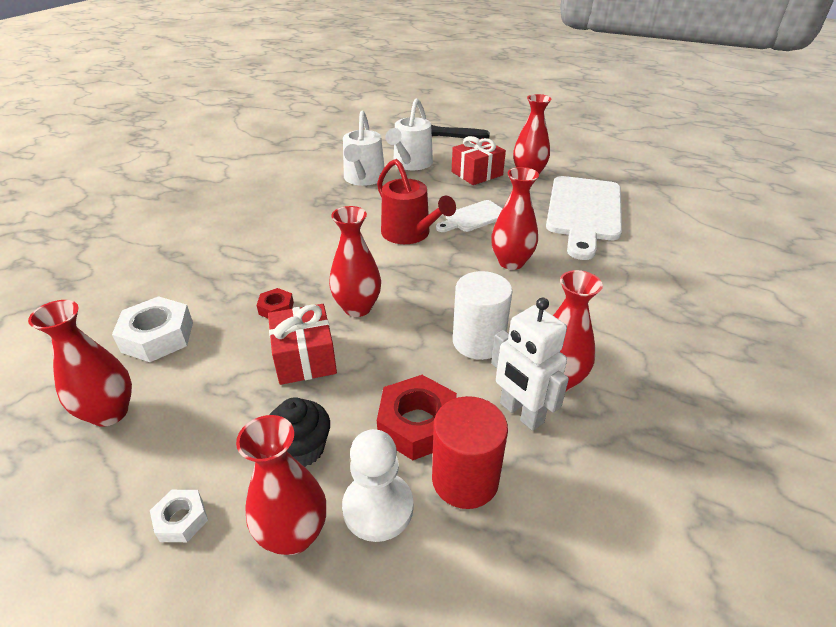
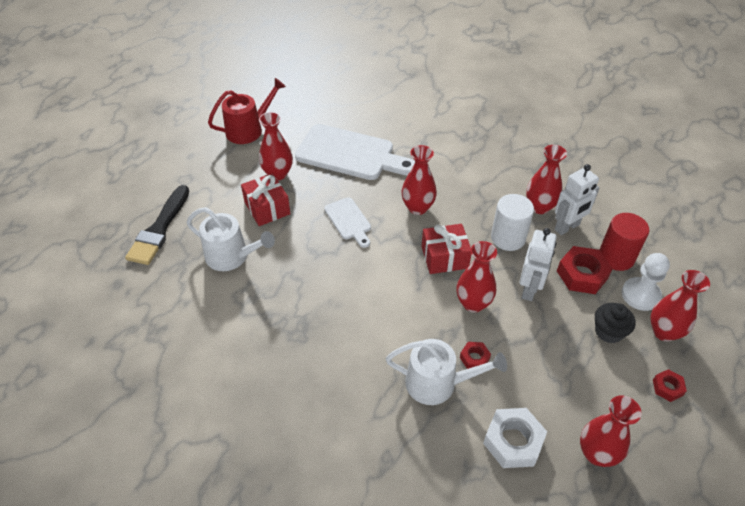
camera: 85 degrees left, 10 degrees up
white nut [150,490,208,542] -> red nut [653,369,687,402]
red gift [268,304,337,385] -> red gift moved to [422,224,471,274]
white watering can [343,110,385,186] -> white watering can moved to [386,339,507,405]
red watering can [377,159,456,244] -> red watering can moved to [208,78,286,144]
none -> white robot [520,228,557,301]

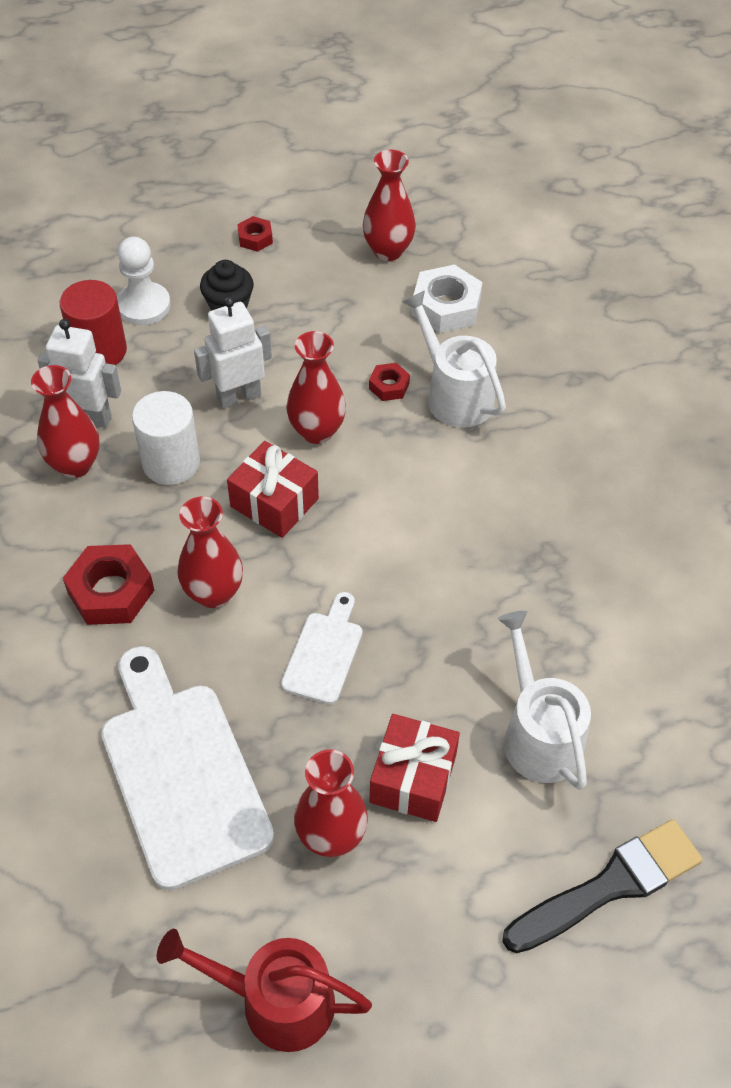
camera: 135 degrees left, 5 degrees up
red nut [557,246,613,294] -> red nut moved to [63,544,154,625]
red vase [650,270,710,341] -> none

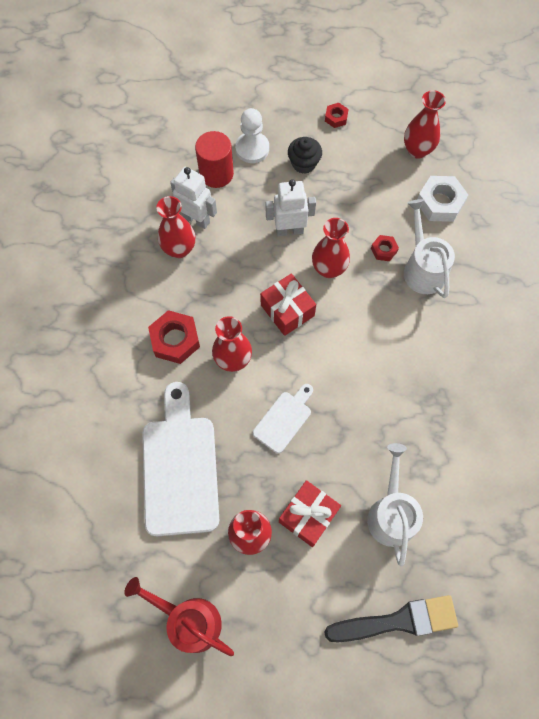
camera: 20 degrees right, 15 degrees up
white cylinder [132,391,200,485] -> none

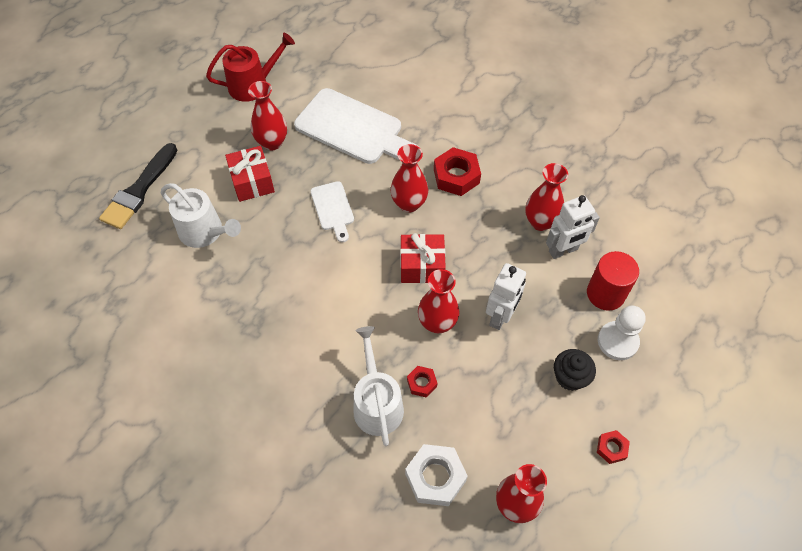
camera: 125 degrees right, 10 degrees down
white watering can [404,199,455,298] -> white watering can turned 120 degrees counterclockwise [353,326,404,446]

